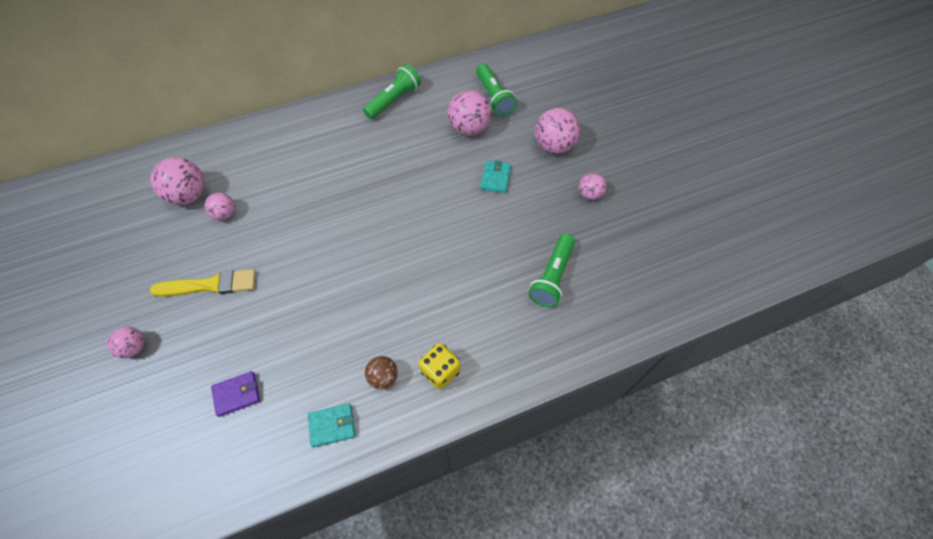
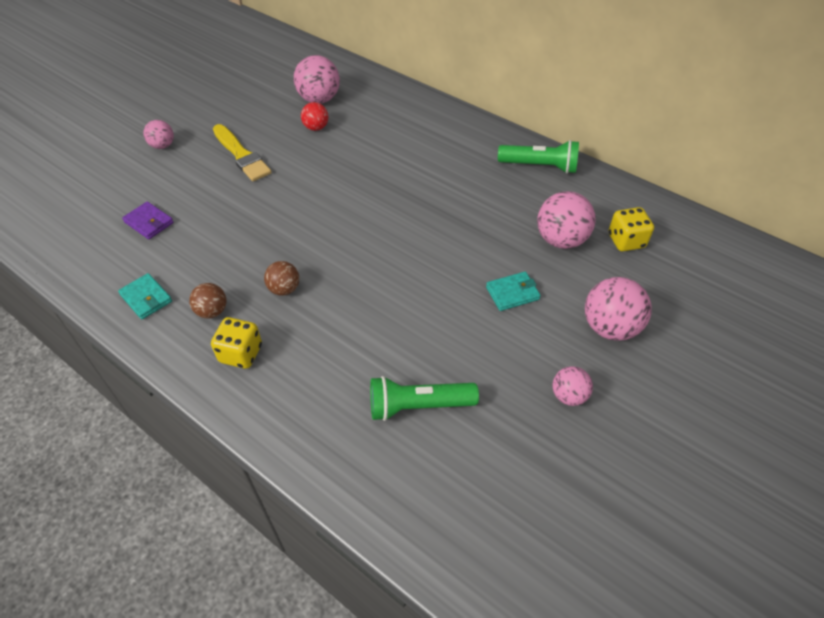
camera: 60 degrees right, 10 degrees down
pink ball [205,193,235,220] -> red ball [301,102,329,131]
green flashlight [476,63,517,117] -> yellow dice [608,207,654,251]
none -> brown ball [264,261,299,296]

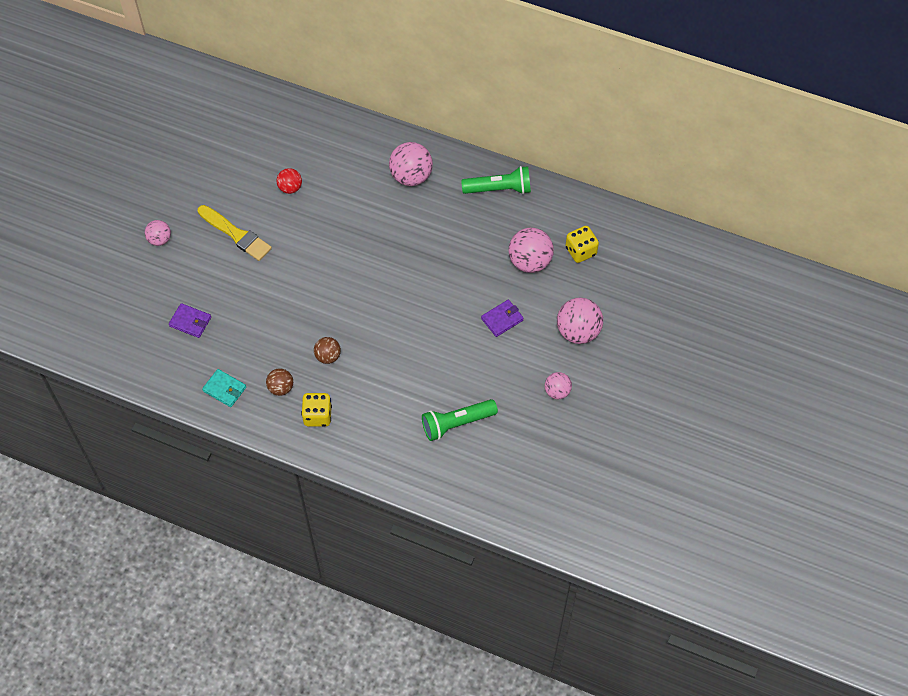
camera: 15 degrees left, 10 degrees up
pink ball [294,55,340,104] -> pink ball moved to [389,142,433,186]
turquoise wallet [486,272,541,311] -> purple wallet [481,300,524,337]

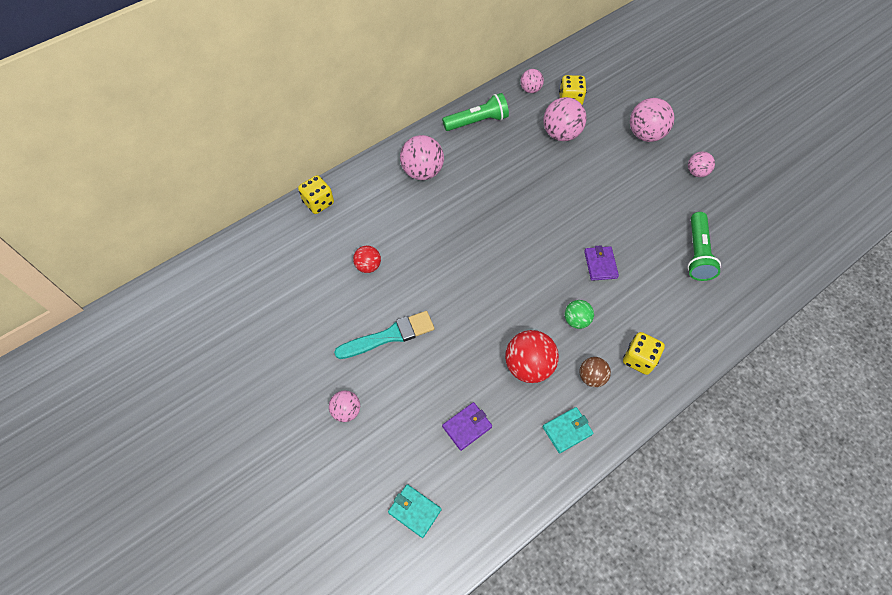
camera: 60 degrees left, 0 degrees up
yellow brush [198,205,272,261] -> turquoise brush [334,311,434,359]
brown ball [314,337,341,364] -> green ball [565,300,594,329]
green flashlight [461,166,531,194] -> green flashlight turned 45 degrees clockwise [442,93,509,131]
purple wallet [481,300,524,337] -> purple wallet moved to [584,245,619,281]
none -> yellow dice [298,175,334,214]
none -> turquoise wallet [388,484,441,538]
none -> red ball [505,330,559,383]
none -> pink ball [520,69,544,93]

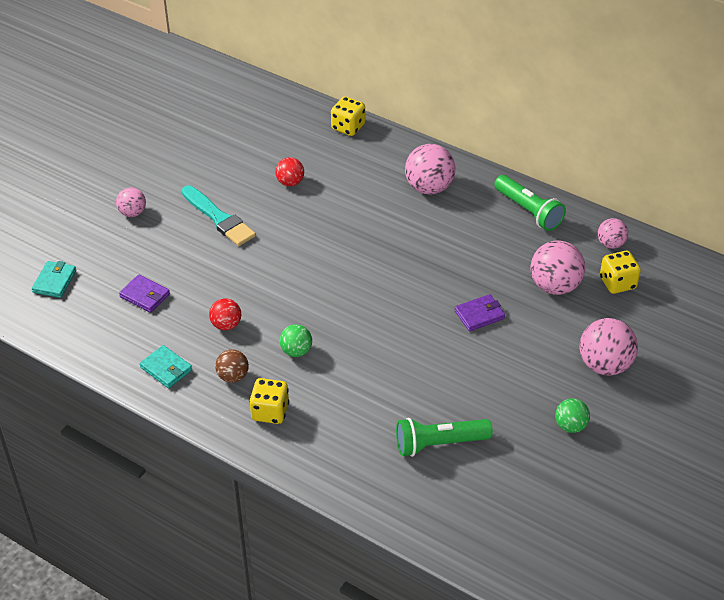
camera: 70 degrees right, 15 degrees down
red ball [505,330,559,383] -> red ball [209,298,241,331], size x0.58
purple wallet [584,245,619,281] -> purple wallet moved to [455,294,505,331]
pink ball [688,152,715,177] -> green ball [555,398,590,433]

